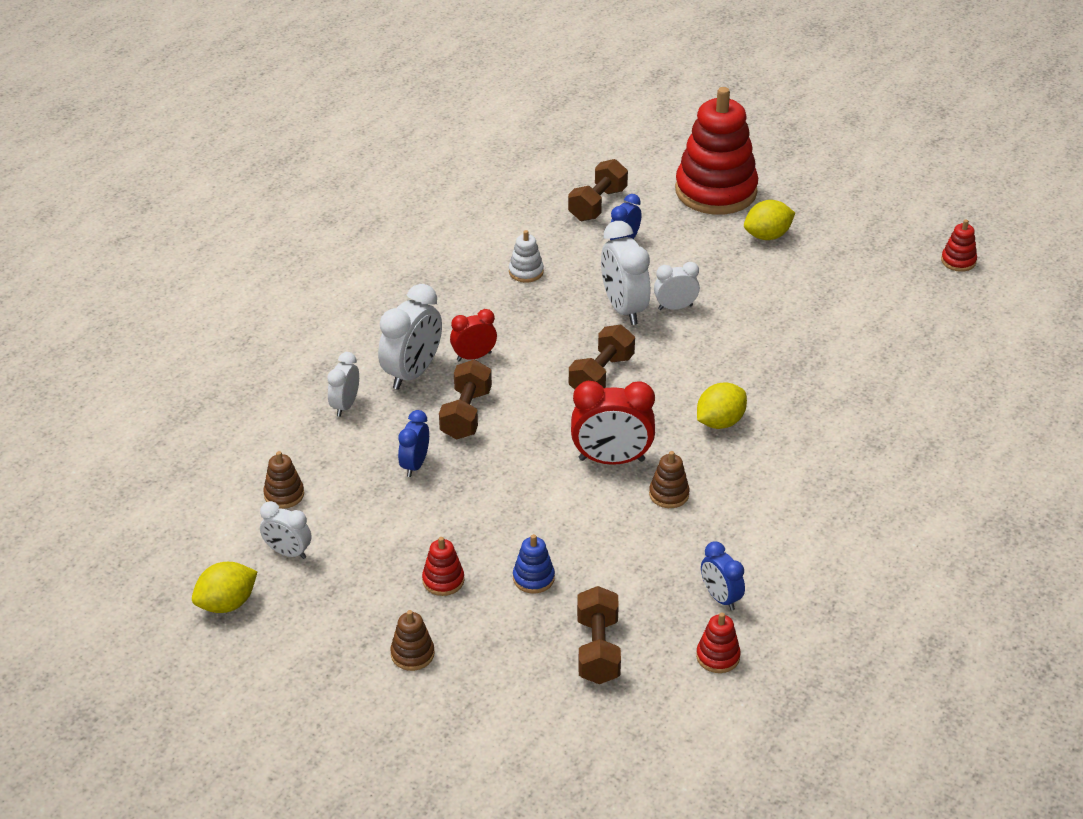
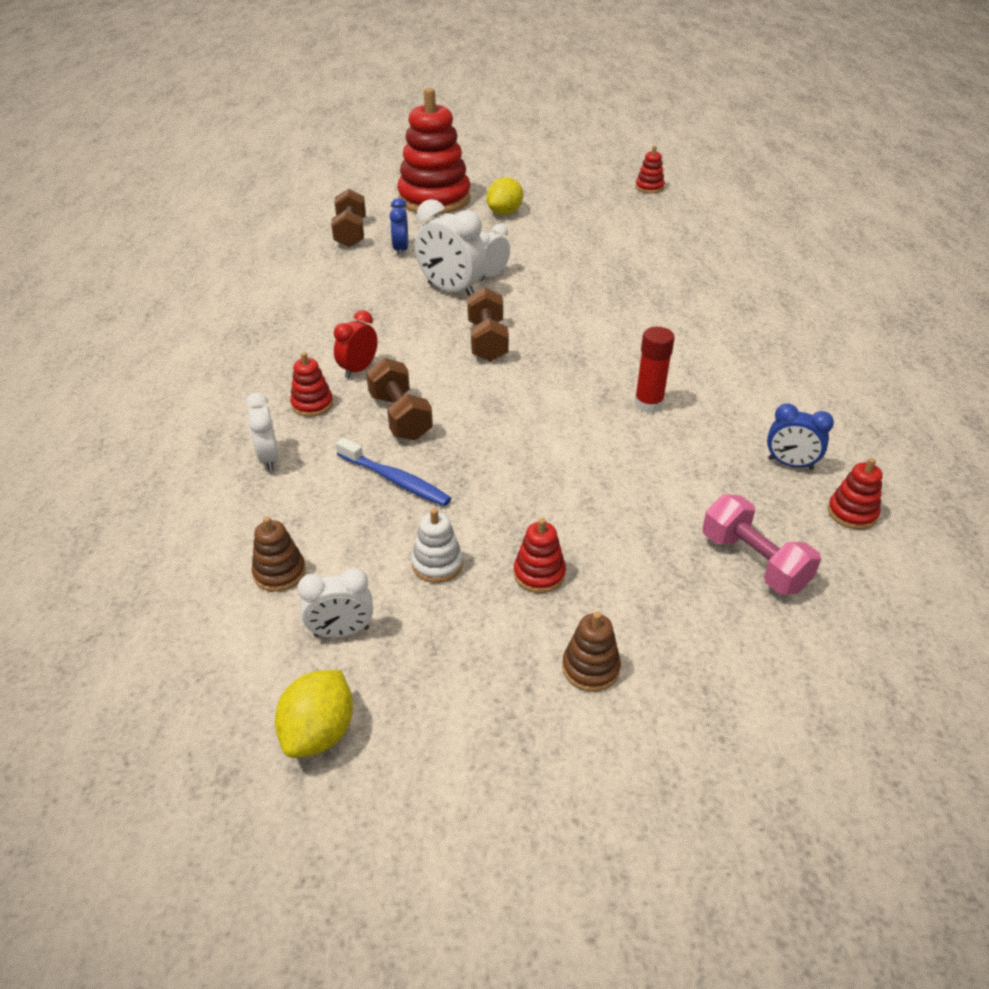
camera: 35 degrees left, 0 degrees up
white clock [378,284,442,390] -> red stacking toy [290,352,333,417]
blue clock [398,410,429,477] -> blue toothbrush [336,438,451,506]
white stacking toy [509,230,544,283] -> white stacking toy moved to [411,508,463,583]
blue stacking toy [513,534,555,594] -> none
red clock [571,381,655,465] -> none
brown dumbbell [577,586,621,684] -> pink dumbbell [702,494,821,594]
brown stacking toy [649,451,690,508] -> red glue stick [634,327,675,413]
yellow lemon [697,382,747,429] -> none

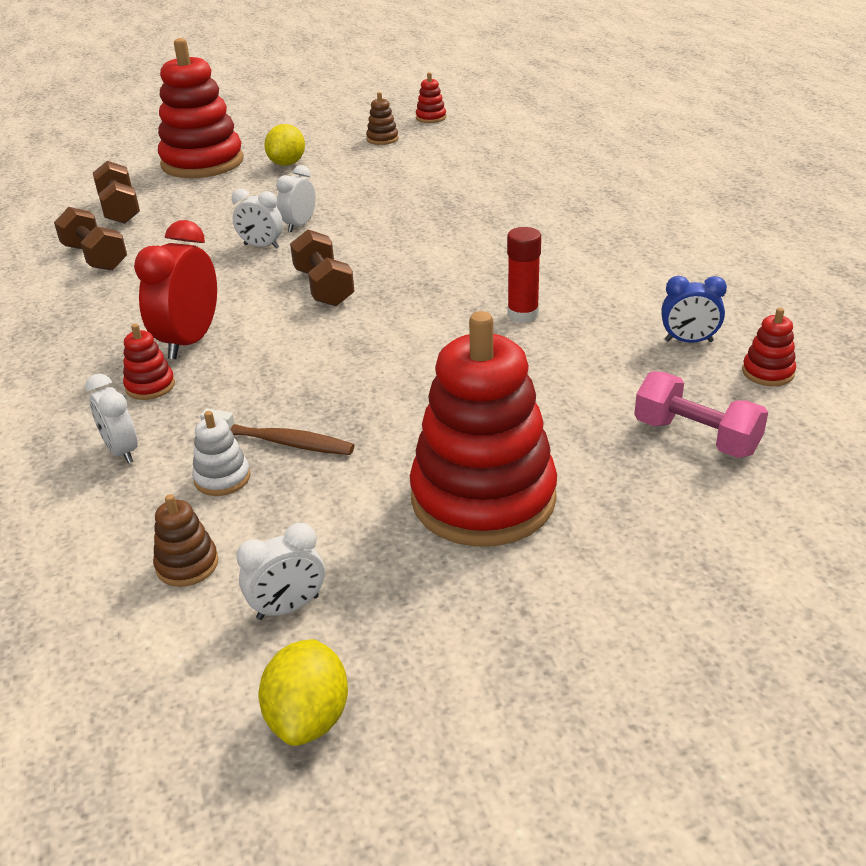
camera: 15 degrees left, 5 degrees down
red clock [334,310,378,378] -> red clock [134,220,217,359], size x1.69
blue toothbrush [336,438,451,506] -> brown toothbrush [200,409,355,455]
brown dumbbell [366,358,433,441] -> brown dumbbell moved to [54,207,127,271]
blue clock [389,198,408,257] -> none
white stacking toy [411,508,463,583] -> white stacking toy moved to [192,411,250,496]
white clock [415,199,486,296] -> white clock [232,189,283,249], size x0.59
red stacking toy [514,518,566,593] -> red stacking toy [410,311,557,547], size x2.48
brown stacking toy [562,612,621,692] -> brown stacking toy moved to [366,92,399,145]

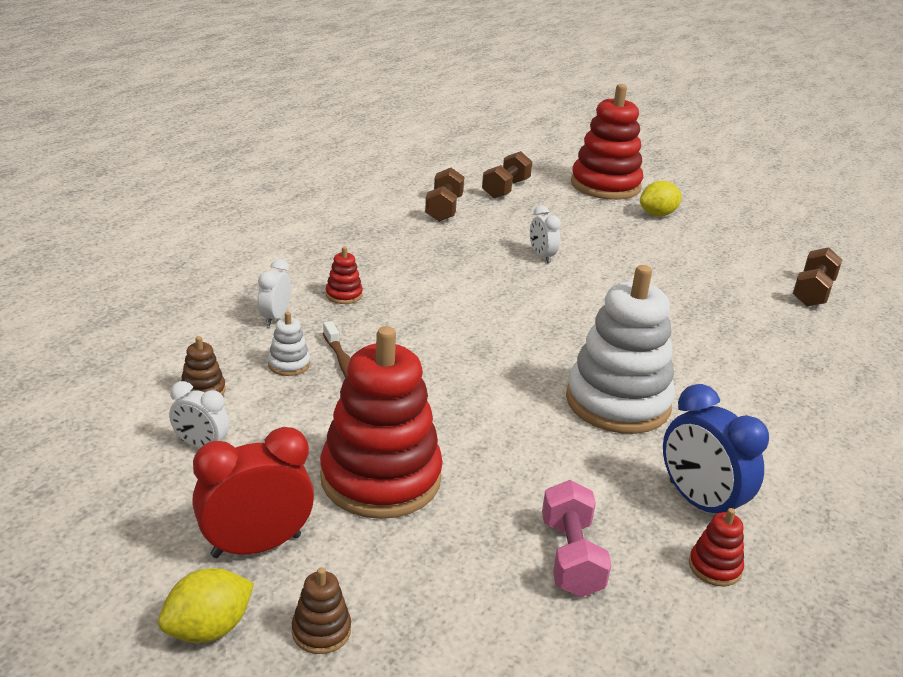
camera: 45 degrees right, 5 degrees down
red clock [134,220,217,359] -> red clock moved to [192,427,314,558]
yellow lemon [259,639,348,746] -> yellow lemon moved to [158,568,254,643]
white clock [276,165,316,232] -> none
brown dumbbell [290,230,355,306] -> brown dumbbell moved to [793,247,842,307]
brown stacking toy [366,92,399,145] -> brown stacking toy moved to [292,567,351,654]
red stacking toy [416,72,446,123] -> none
red glue stick [507,227,541,323] -> white stacking toy [566,265,675,434]
blue clock [661,276,727,343] -> blue clock [663,384,769,513], size x1.69

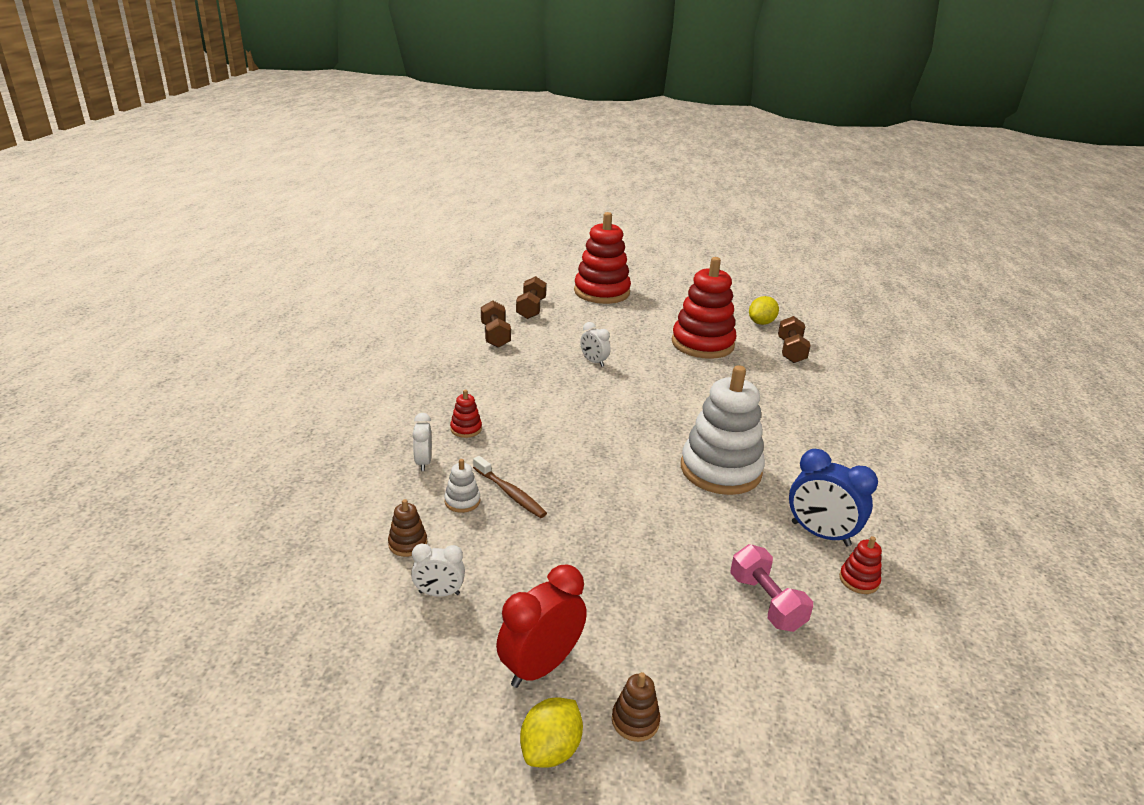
camera: 20 degrees left, 0 degrees up
red stacking toy [320,326,443,519] -> red stacking toy moved to [672,257,736,359]
yellow lemon [640,181,682,216] -> yellow lemon moved to [749,296,779,325]

